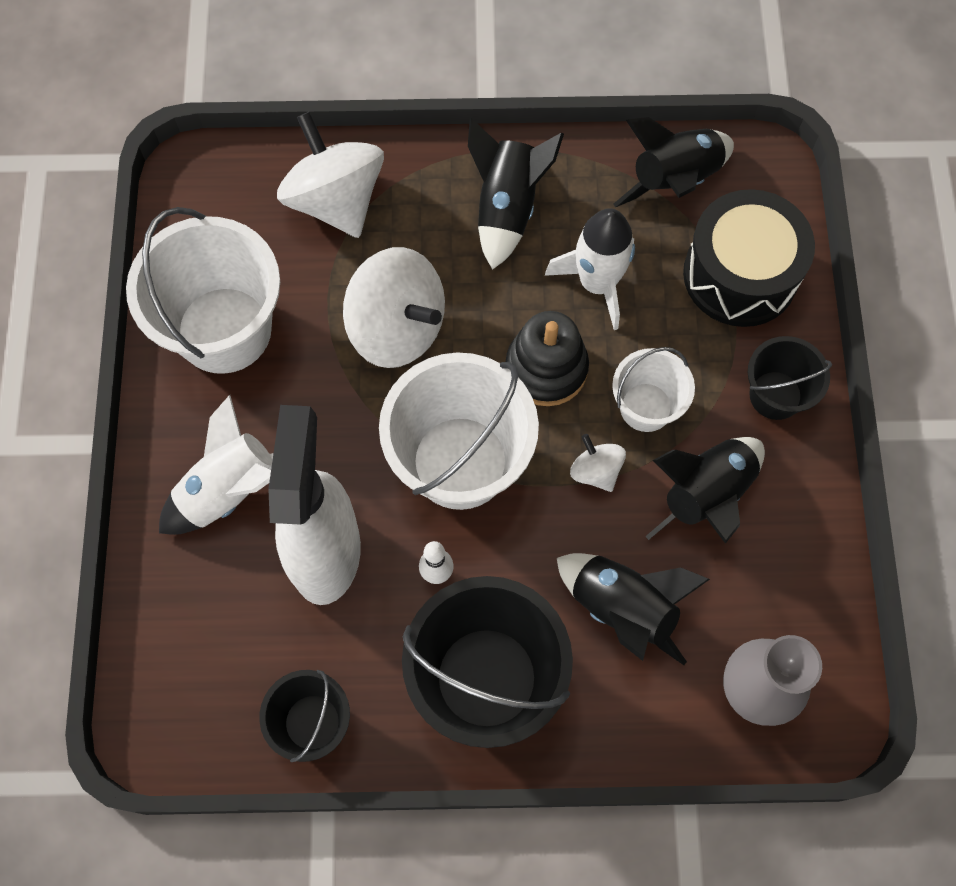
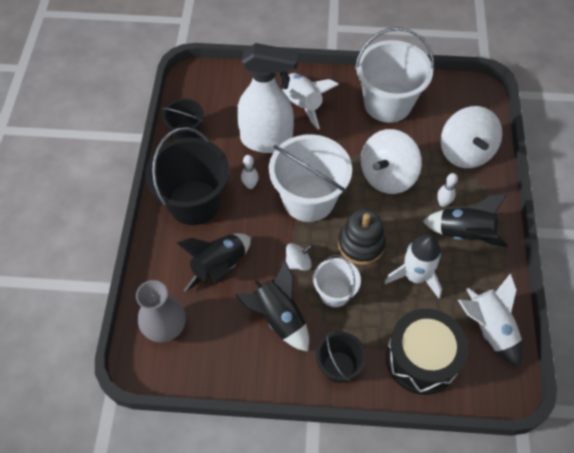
camera: 95 degrees right, 10 degrees down
white spinning top [277,112,384,238] -> white spinning top turned 105 degrees clockwise [441,106,502,168]
black rocket [613,117,734,207] -> white rocket [458,273,523,367]
none -> white bowling pin [437,173,458,207]

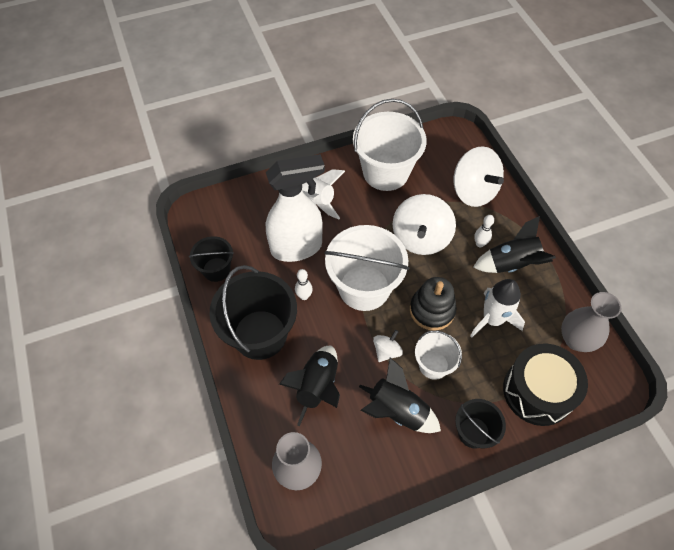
camera: 25 degrees left, 0 degrees up
white rocket [458,273,523,367] -> grey vase [561,292,621,352]

